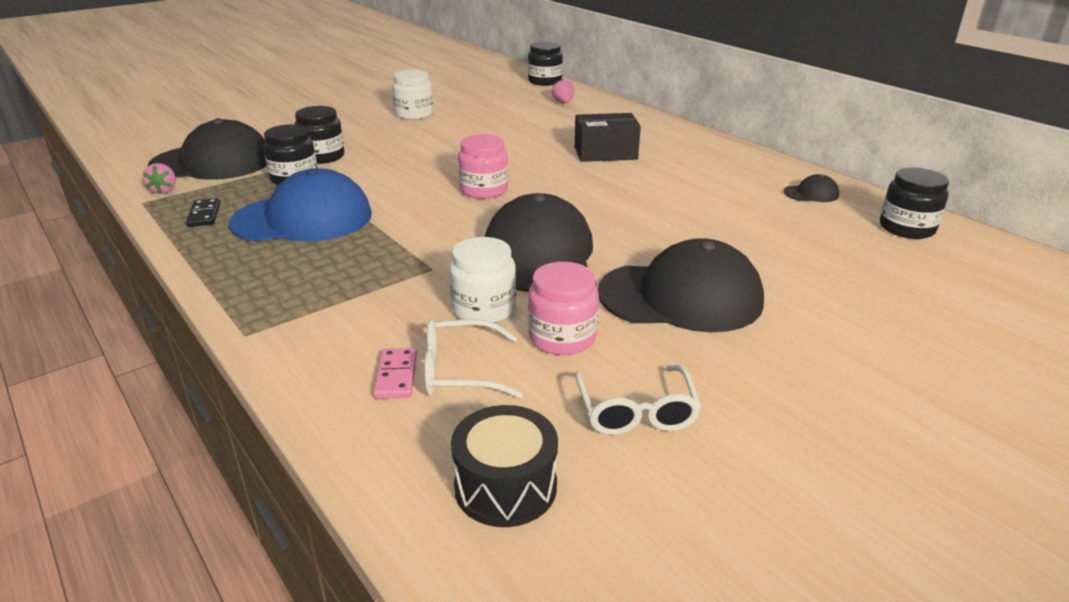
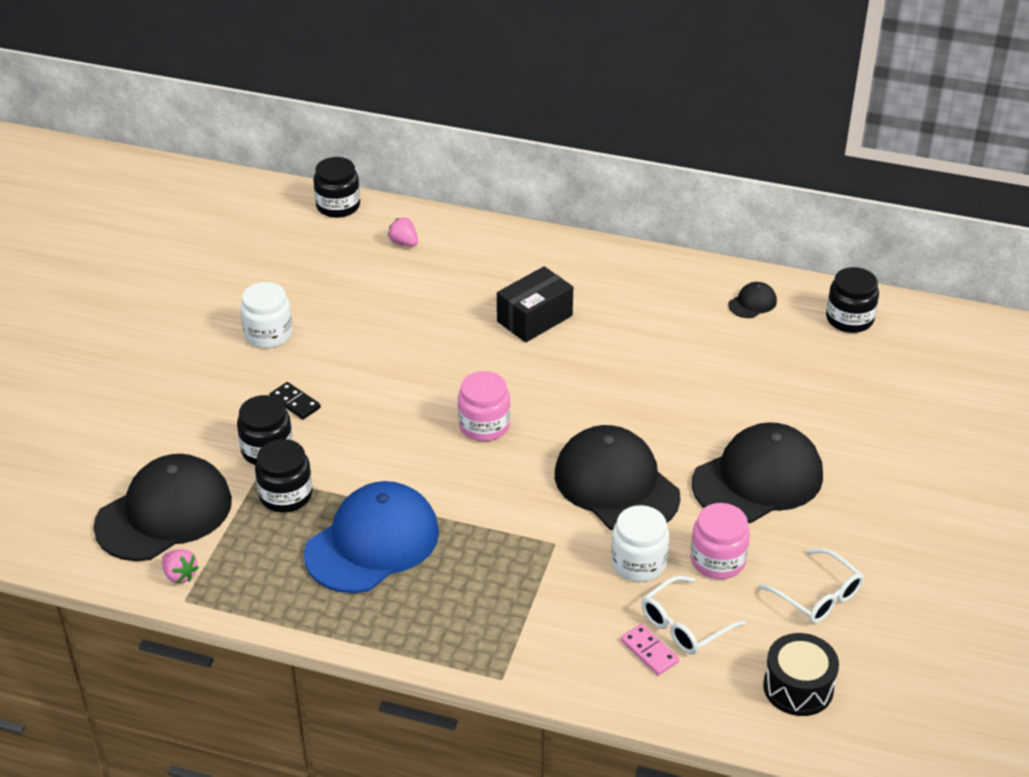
camera: 35 degrees left, 10 degrees up
black domino [186,198,220,227] -> black domino moved to [270,382,321,419]

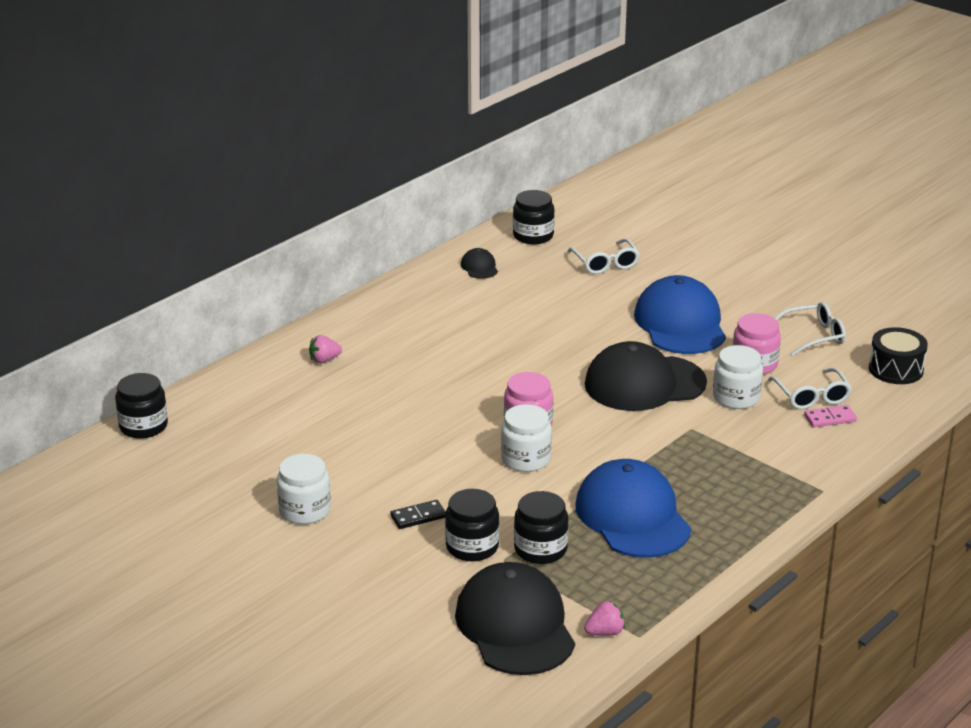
camera: 65 degrees left, 10 degrees down
pink strawberry [388,217,418,246] -> pink strawberry moved to [309,335,342,363]
black box [497,266,573,343] -> none
black cap [692,422,823,523] -> blue cap [634,275,726,354]
none -> white jar [501,404,552,472]
none -> white glasses [568,238,640,274]

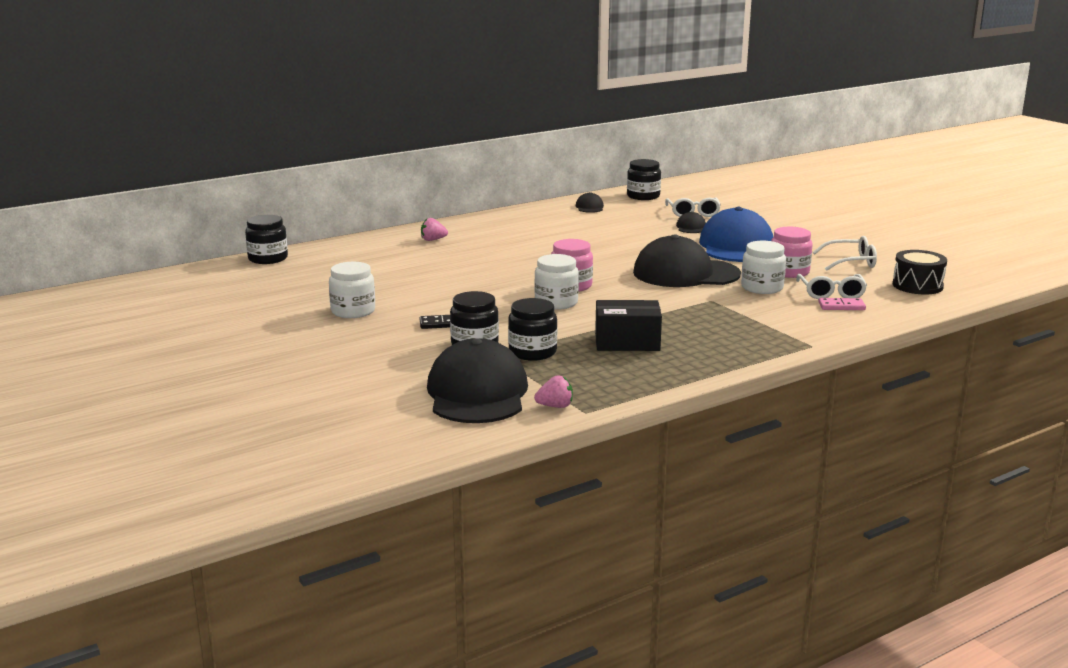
camera: 15 degrees right, 10 degrees down
blue cap [575,459,691,558] -> black box [595,300,662,351]
none -> black cap [676,212,706,233]

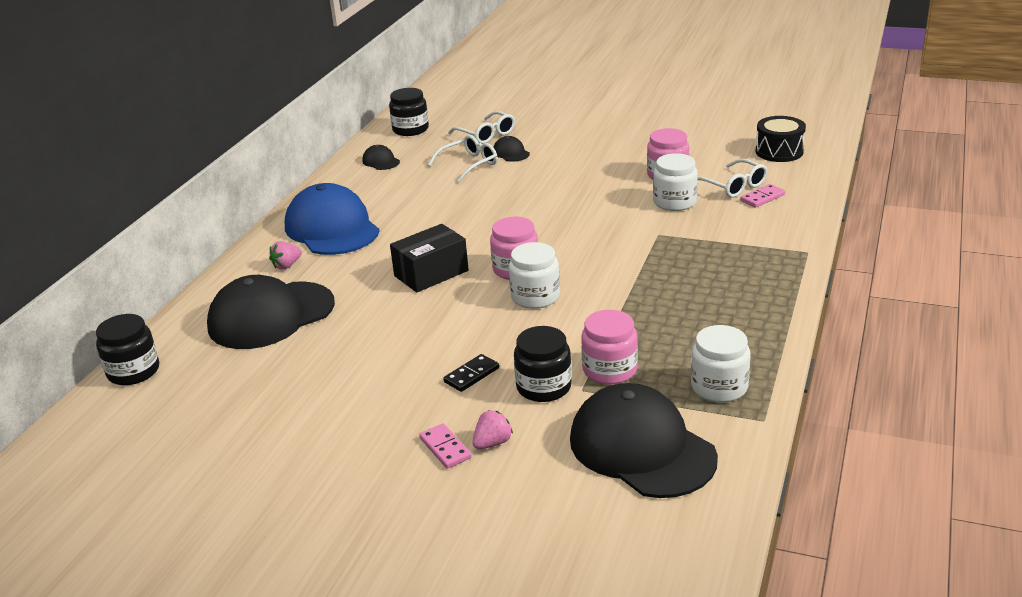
camera: 35 degrees left, 10 degrees up
white jar [329,262,375,318] -> white jar moved to [691,325,751,403]
black jar [508,298,557,361] -> pink jar [581,310,638,385]
pink strawberry [534,375,573,408] -> pink strawberry moved to [472,410,513,449]
black box [595,300,662,351] -> black box moved to [390,224,469,292]
black cap [633,235,741,287] -> black cap moved to [207,275,335,349]
blue cap [699,207,773,262] -> blue cap moved to [285,183,380,255]
white glasses [813,236,877,271] -> white glasses moved to [428,135,498,182]
none -> pink domino [419,423,472,469]

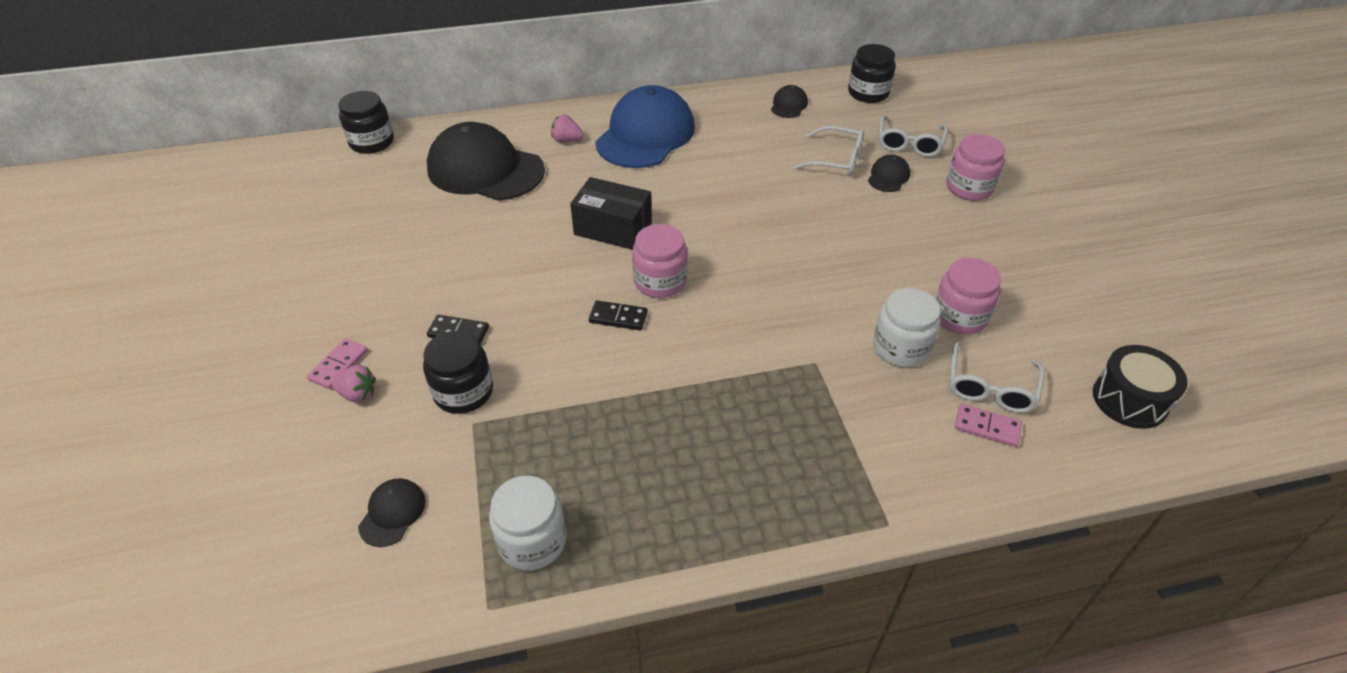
camera: 55 degrees right, 15 degrees up
white jar [509,242,560,309] -> black domino [589,300,648,330]
black cap [570,383,718,498] -> black cap [358,478,426,547], size x0.42
pink jar [581,310,638,385] -> pink jar moved to [946,134,1005,201]

